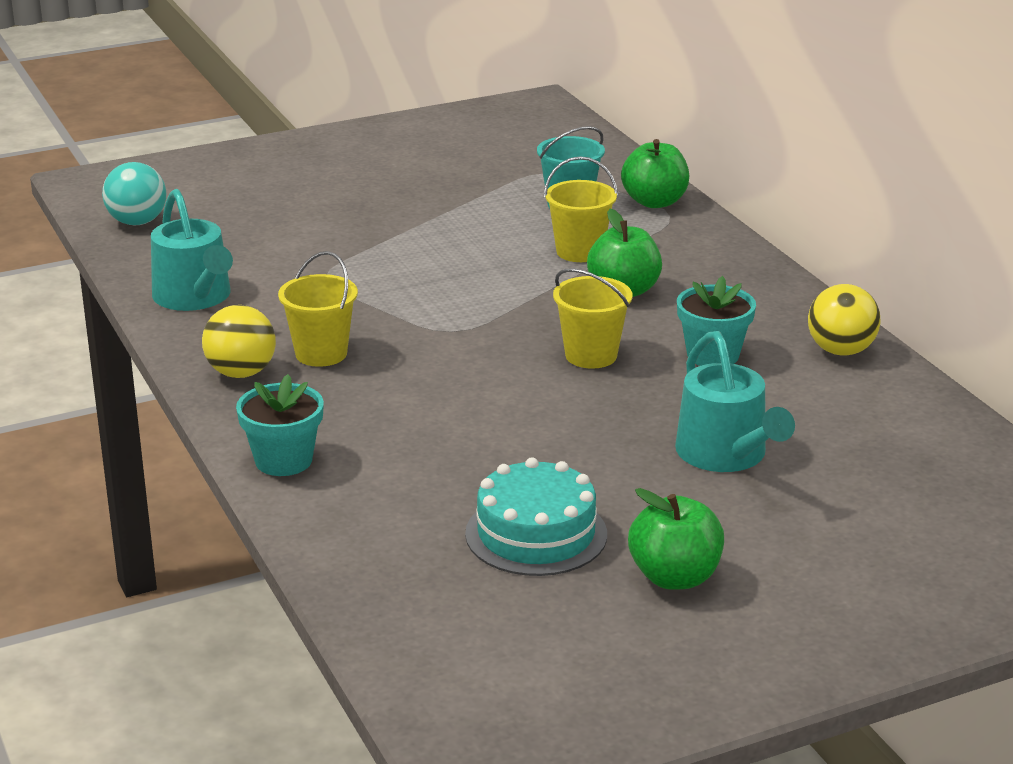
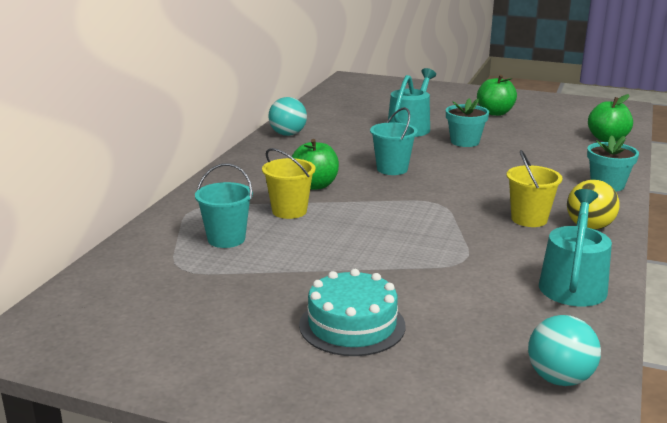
camera: 135 degrees left, 5 degrees down
turquoise cake [465,457,607,576] -> turquoise cake moved to [299,269,406,356]
yellow bucket [553,268,632,368] -> turquoise bucket [370,107,418,175]
green apple [621,139,689,208] -> green apple moved to [588,94,633,142]
turquoise flower pot [677,276,756,366] -> turquoise flower pot moved to [446,98,489,147]
yellow ball [808,284,881,356] -> turquoise ball [268,97,307,136]

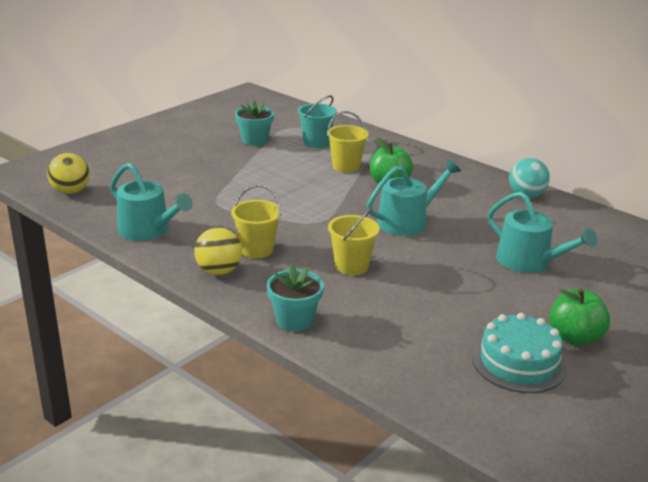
camera: 110 degrees right, 5 degrees up
turquoise cake [299,269,406,356] -> turquoise cake moved to [472,313,566,393]
turquoise bucket [370,107,418,175] -> turquoise watering can [366,160,461,236]
turquoise flower pot [446,98,489,147] -> turquoise flower pot moved to [235,100,274,146]
turquoise ball [528,315,601,386] -> yellow ball [47,153,90,194]
green apple [588,94,633,142] -> none
none -> yellow bucket [328,207,380,275]

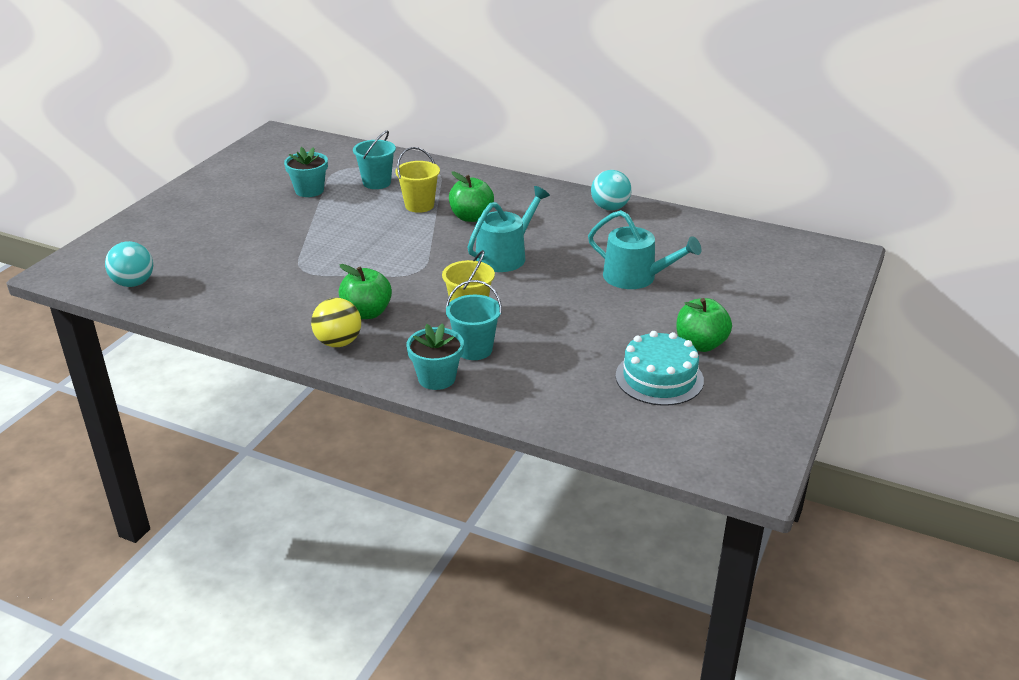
camera: 15 degrees left, 5 degrees up
yellow ball [47,153,90,194] -> turquoise ball [105,241,153,287]
turquoise watering can [110,163,193,241] -> none
yellow bucket [231,185,282,259] -> green apple [339,264,392,319]
none -> turquoise bucket [446,280,502,360]

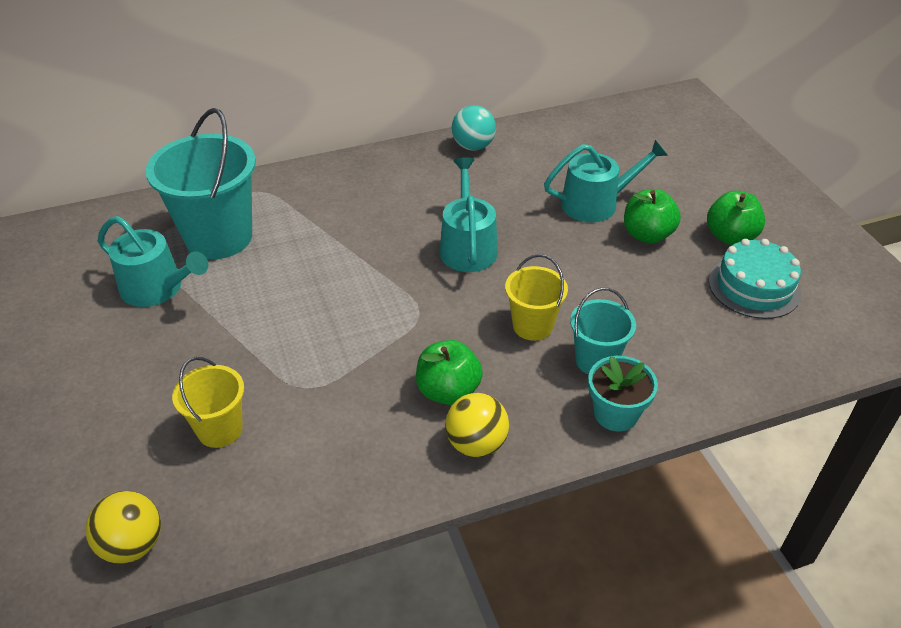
camera: 45 degrees left, 10 degrees up
turquoise ball [105,241,153,287] -> yellow ball [86,491,161,564]
turquoise flower pot [284,147,328,197] -> turquoise watering can [98,216,208,307]
turquoise bucket [353,130,396,189] -> turquoise bucket [146,108,256,259], size x1.85
yellow bucket [395,147,440,213] -> yellow bucket moved to [172,357,244,448]
green apple [449,172,494,222] -> green apple moved to [624,189,681,244]

